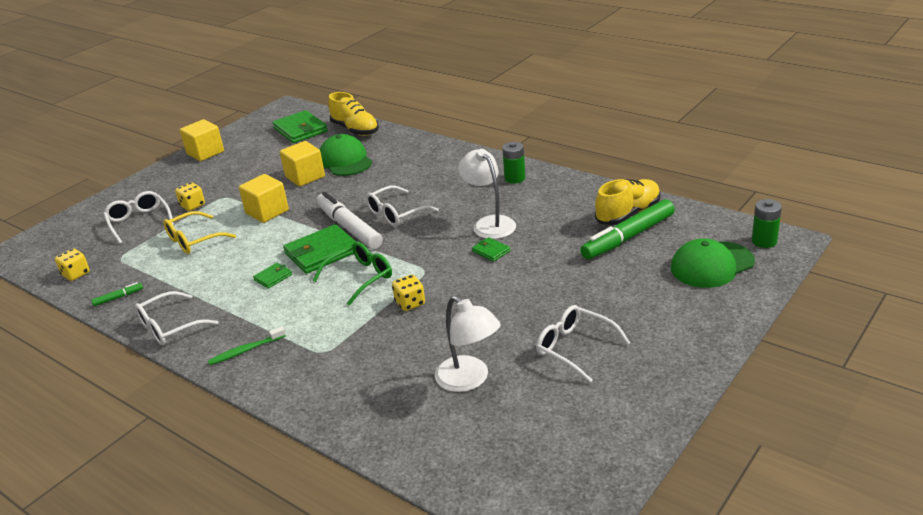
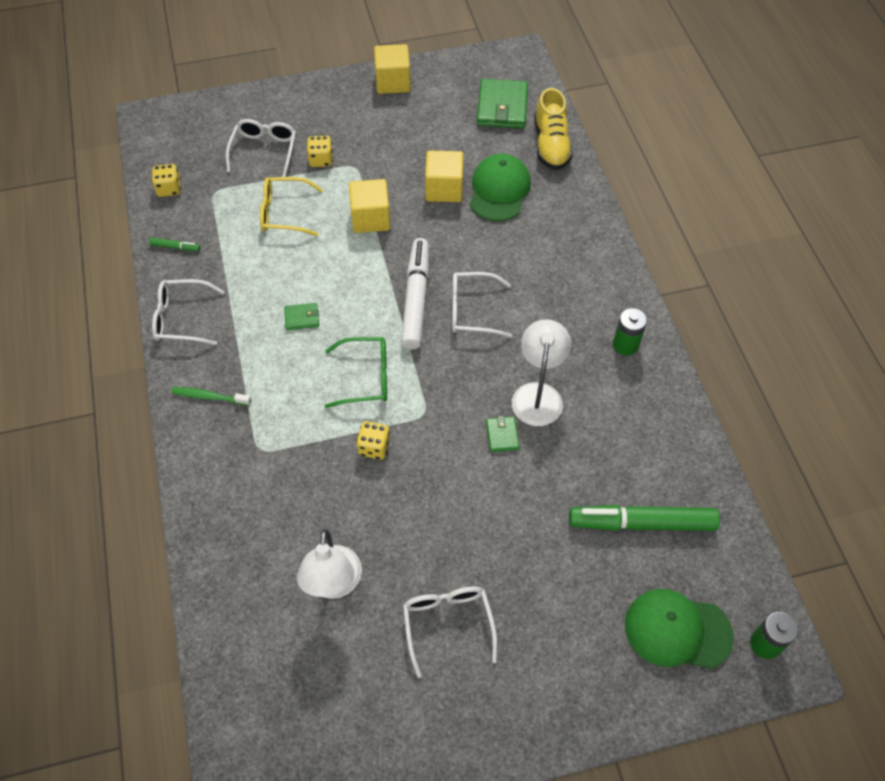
camera: 35 degrees right, 25 degrees up
green wallet [283,224,356,274] -> none
yellow shoe [595,179,661,225] -> none

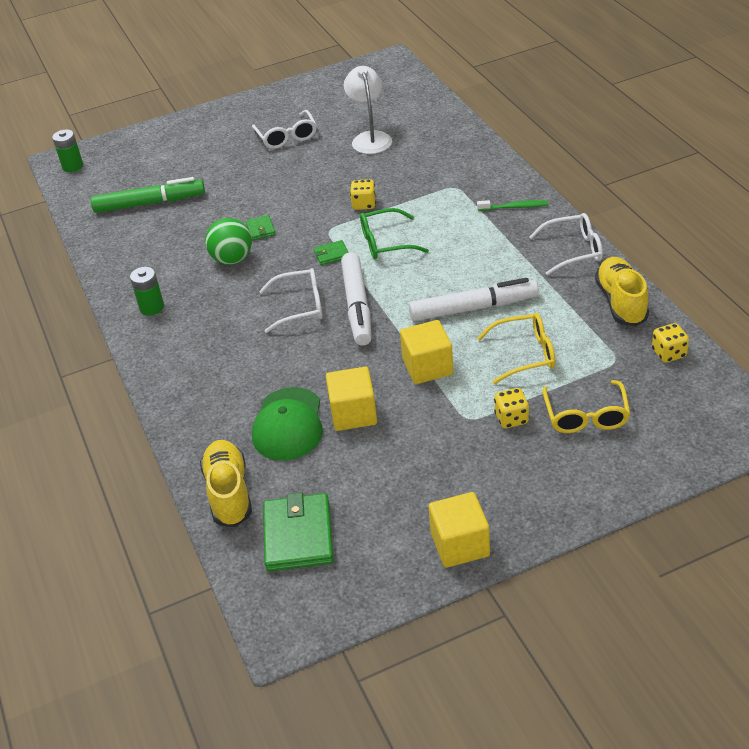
camera: 175 degrees right, 15 degrees down
green marker [149,237,200,251] -> yellow shoe [595,257,649,326]
white glasses [226,119,296,177] -> yellow glasses [542,380,630,433]
green wallet [284,303,319,330] -> green wallet moved to [313,240,349,265]
white lamp [512,319,571,426] -> green ball [205,218,252,265]
green cap [625,589,734,669] -> none
none -> white marker [409,278,539,321]

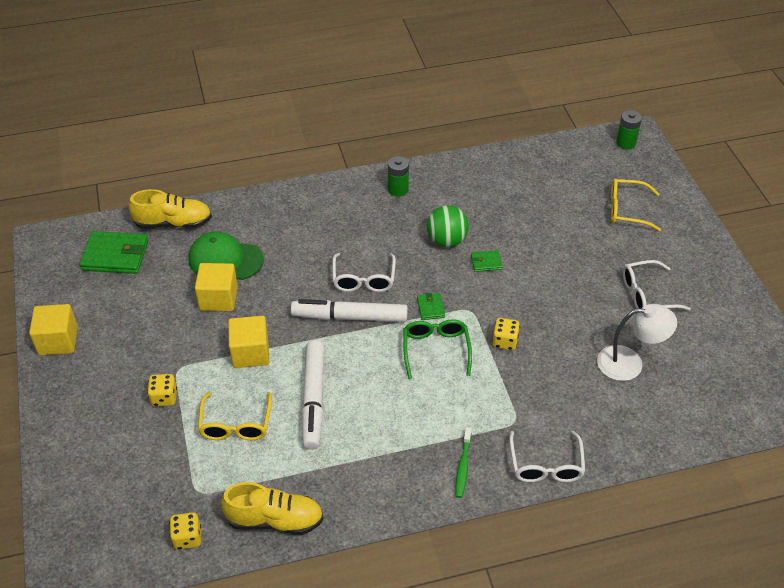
camera: 95 degrees right, 5 degrees up
green marker [91,177,205,213] -> none
white glasses [529,213,603,275] -> white glasses moved to [509,431,585,482]
yellow glasses [542,380,630,433] -> yellow glasses moved to [611,179,661,231]

